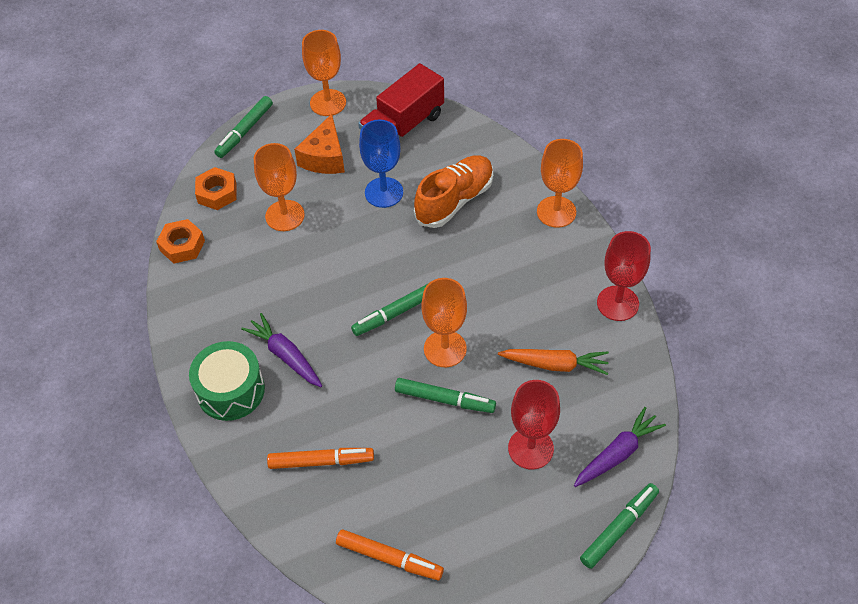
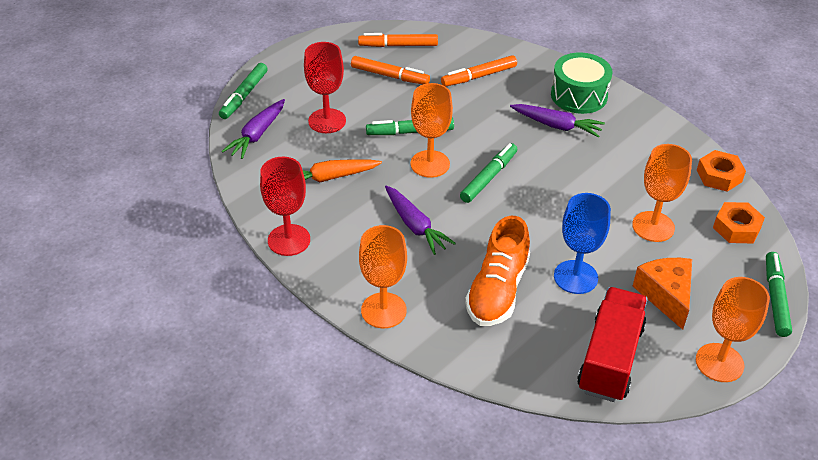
camera: 155 degrees right, 10 degrees down
none -> orange marker [351,56,430,84]
none -> purple carrot [385,186,456,255]

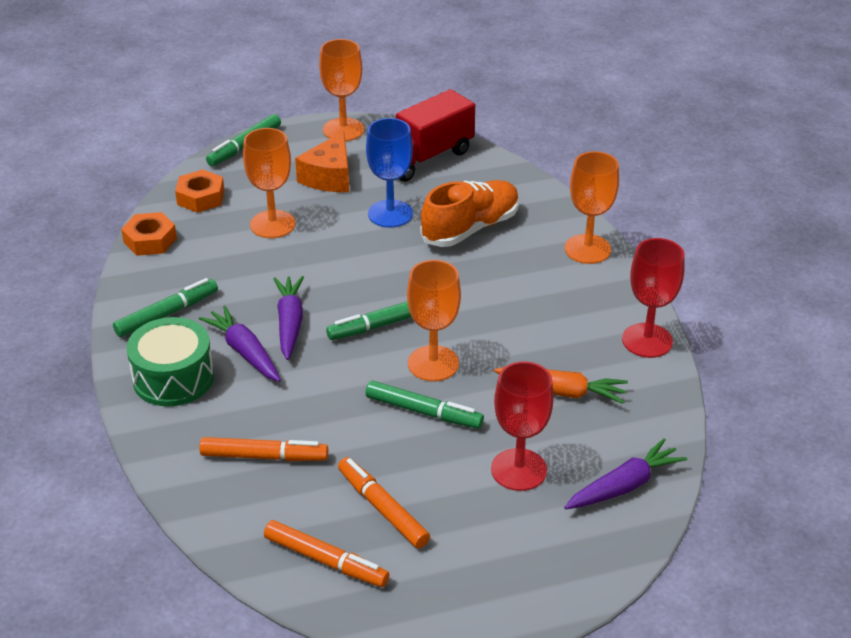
camera: 150 degrees left, 5 degrees down
green marker [219,63,268,119] -> green marker moved to [113,278,218,337]
purple carrot [385,186,456,255] -> purple carrot moved to [273,276,304,360]

